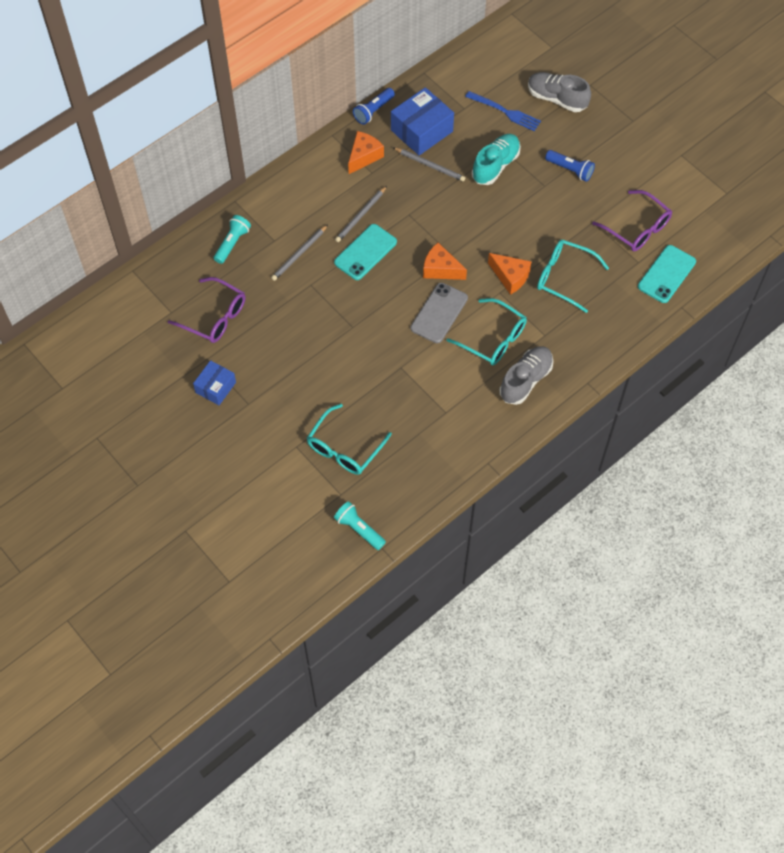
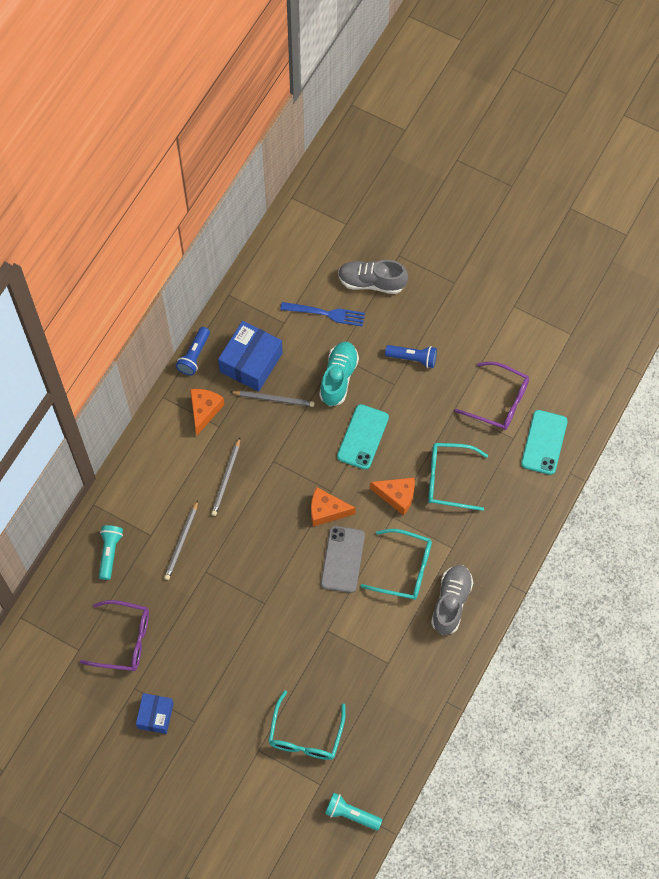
camera: 20 degrees left, 5 degrees up
turquoise phone [334,224,397,280] -> turquoise phone moved to [337,404,389,470]

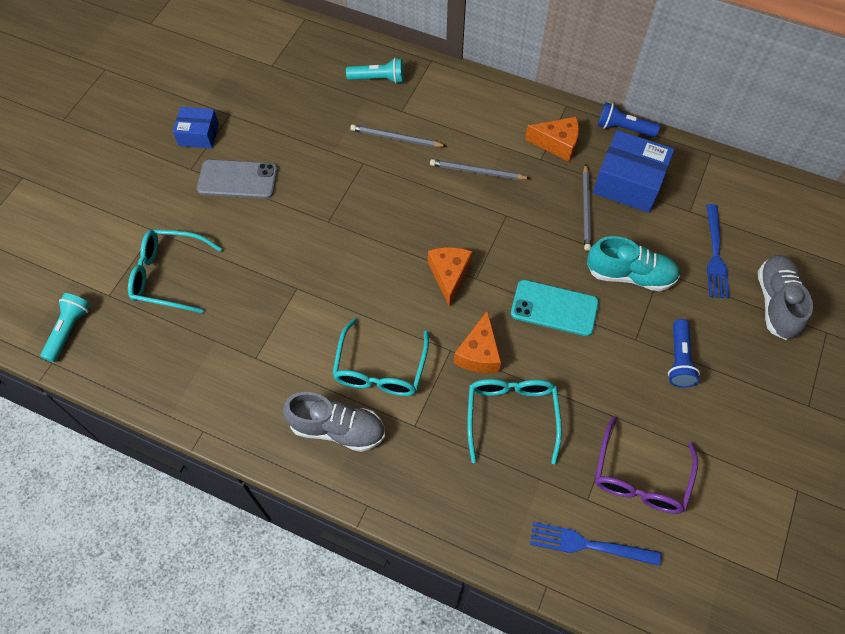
camera: 85 degrees right, 5 degrees down
purple glasses [80,600,149,671] -> none
grey phone [321,526,365,593] -> grey phone moved to [197,160,278,199]
turquoise phone [521,410,568,475] -> blue fork [530,522,661,566]

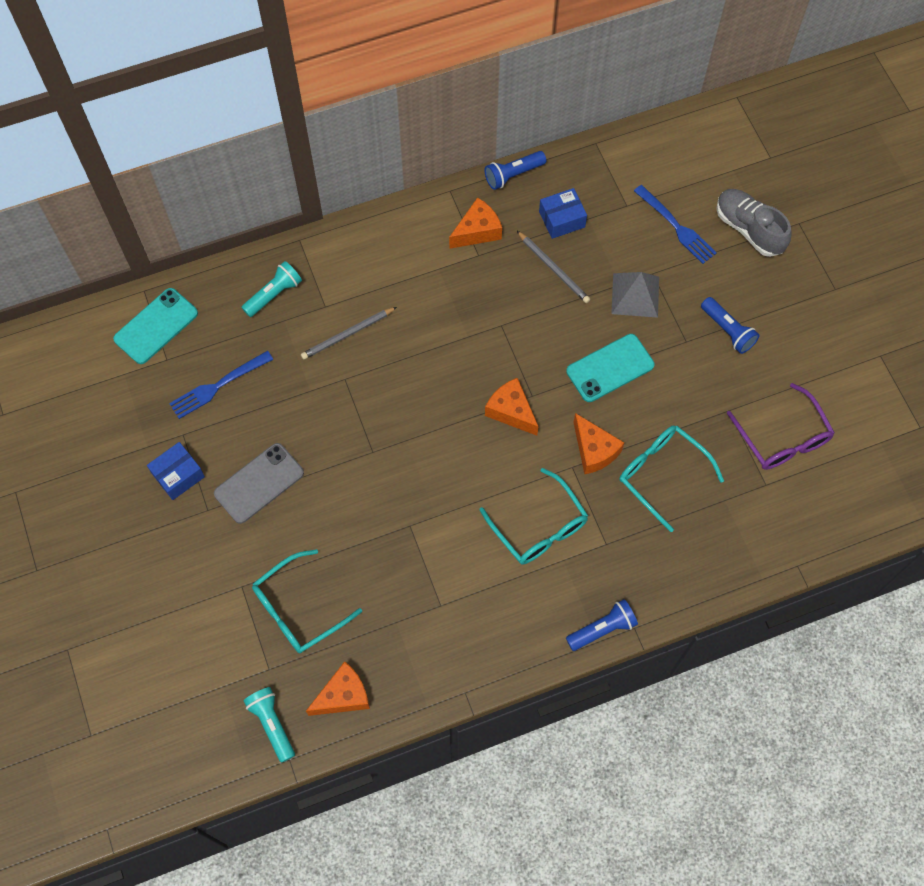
camera: 45 degrees left, 5 degrees up
grey shoe [283,392,385,452] -> none
grey pencil [430,159,531,180] -> none
blue fork [530,522,661,566] -> blue fork moved to [169,351,273,419]
turquoise shoe [587,236,680,291] -> grey pyramid [611,272,659,318]
blue box [593,130,675,213] -> blue box [539,188,587,239], size x0.61
none -> turquoise phone [113,288,198,364]
none -> orange cheese [306,661,370,716]
none -> blue flashlight [566,599,638,651]

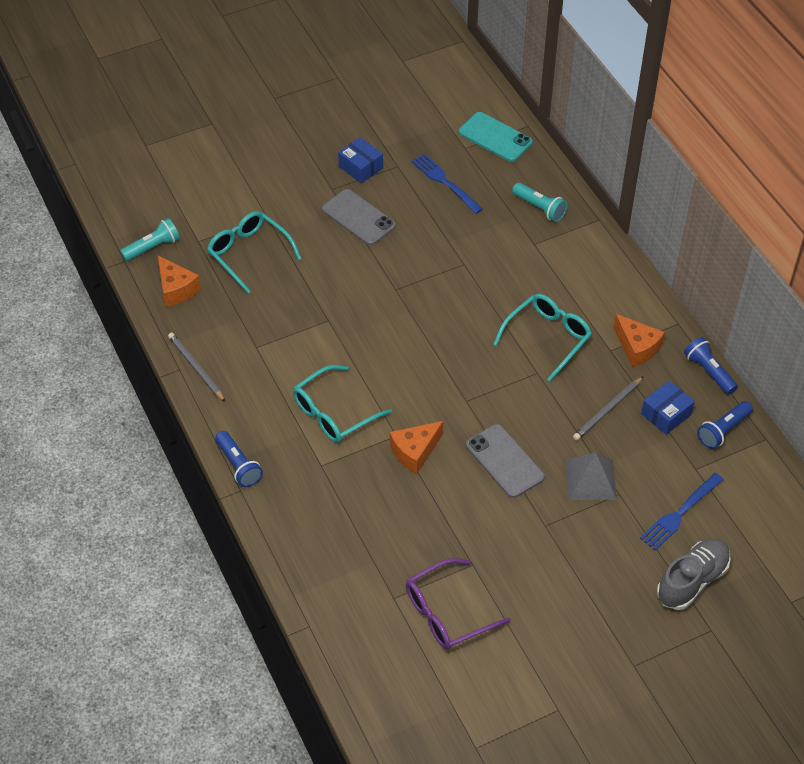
camera: 85 degrees right, 15 degrees down
grey pencil [301,307,397,360] -> grey pencil moved to [168,332,225,402]
orange cheese [485,378,539,436] -> none
blue box [539,188,587,239] -> blue box turned 75 degrees clockwise [641,381,695,435]
turquoise phone [566,334,654,402] -> grey phone [466,424,545,498]
turquoise glasses [619,425,724,532] -> turquoise glasses moved to [493,294,592,382]
blue flashlight [701,297,760,354] -> blue flashlight moved to [697,401,753,449]

